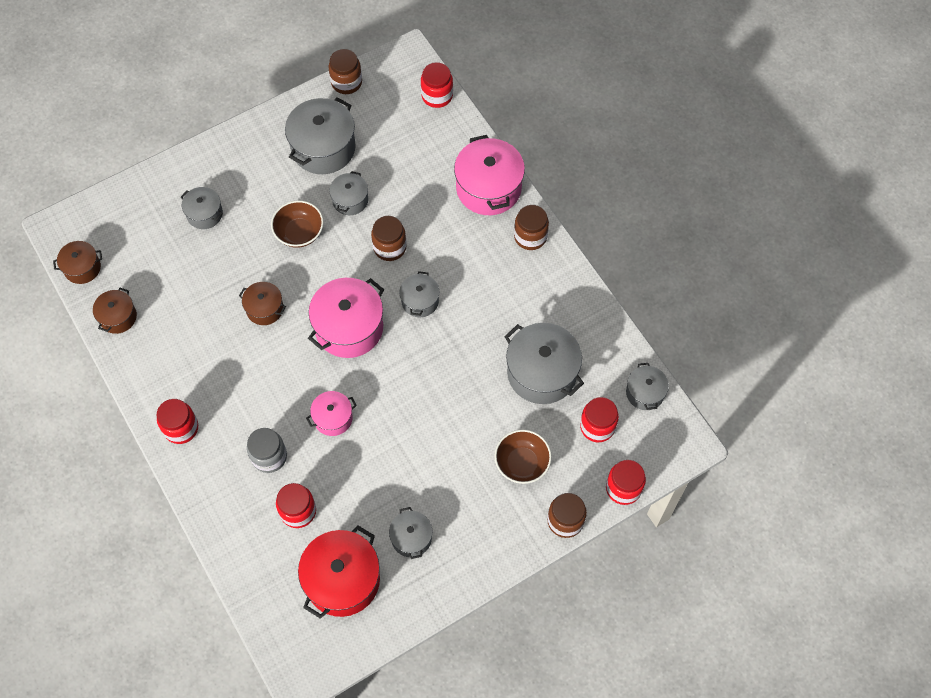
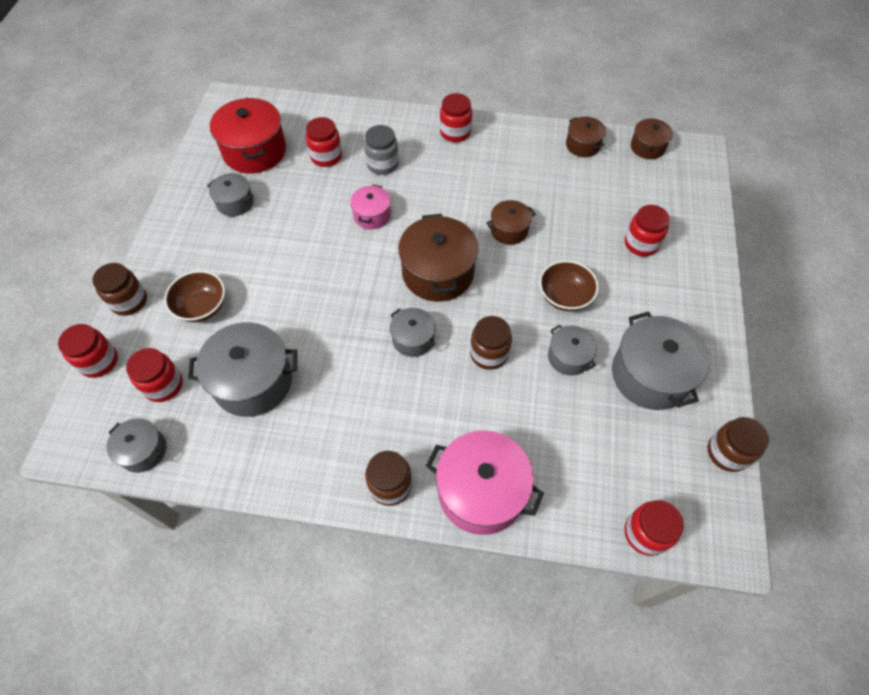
camera: 130 degrees right, 5 degrees down
grey pot [181,187,223,229] -> red jar [625,205,670,256]
pink pot [308,278,384,358] -> brown pot [398,214,479,302]

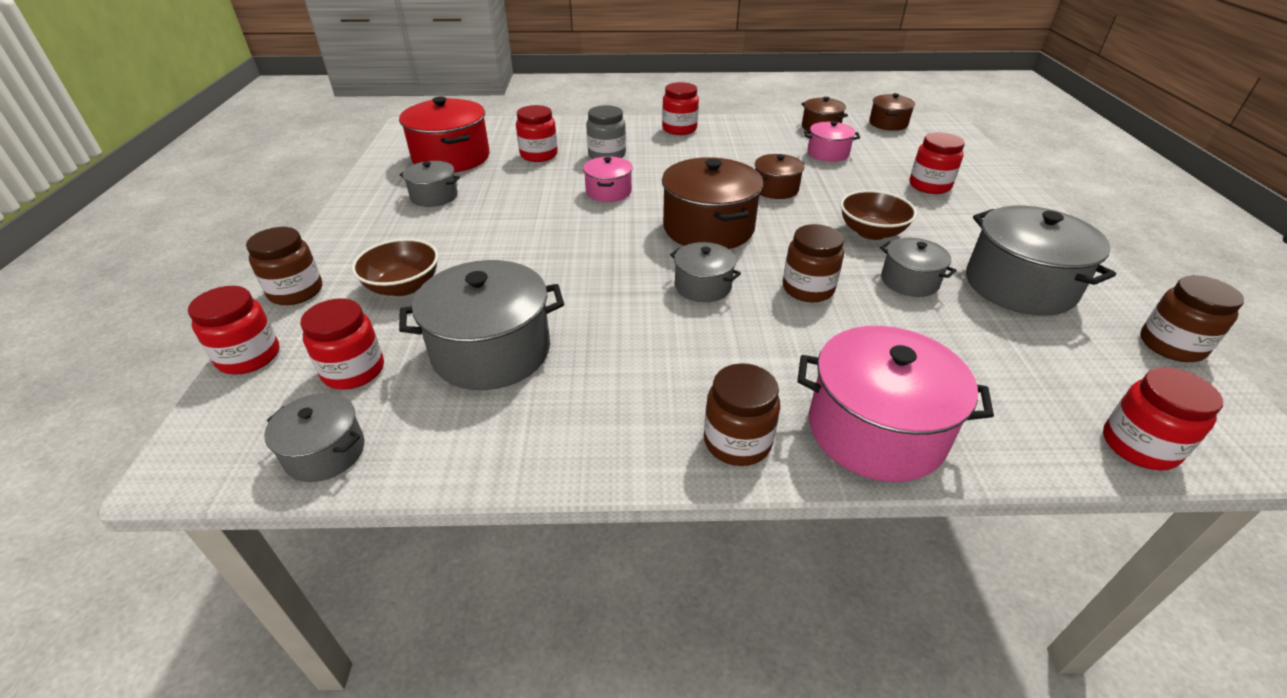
camera: 10 degrees left, 20 degrees down
none -> pink pot [804,121,860,162]

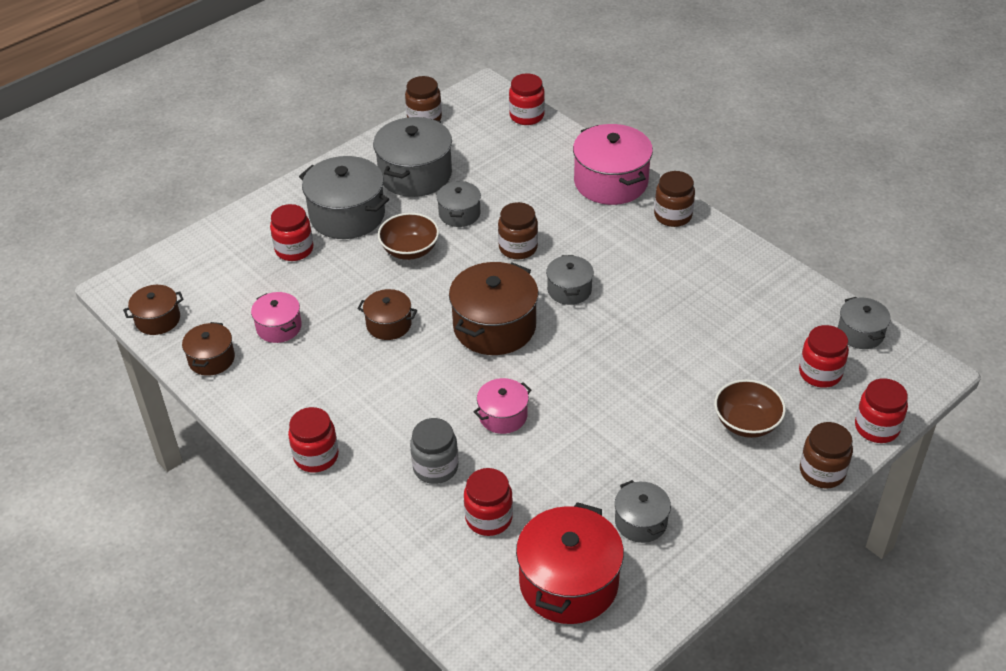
camera: 130 degrees left, 5 degrees up
grey pot [399,260,564,390] -> grey pot moved to [299,156,389,239]

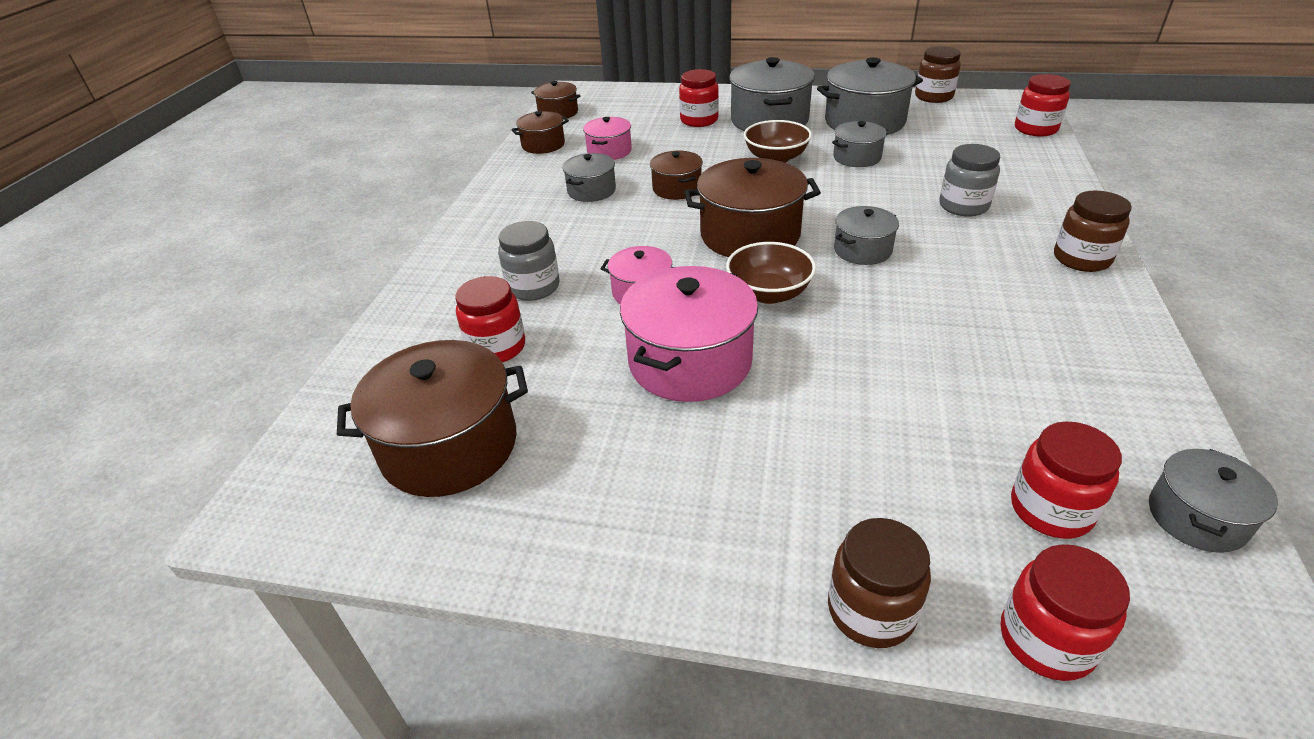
camera: 55 degrees right, 5 degrees down
red jar [288,407,339,472] -> none
brown jar [498,202,538,259] -> none
red pot [516,502,624,624] -> brown pot [337,340,528,497]
pink pot [573,124,653,205] -> pink pot moved to [620,266,758,402]
grey pot [615,480,671,543] -> grey pot moved to [562,153,616,202]
brown bowl [714,379,786,438] -> brown bowl moved to [726,242,816,304]
none -> grey jar [939,144,1000,216]

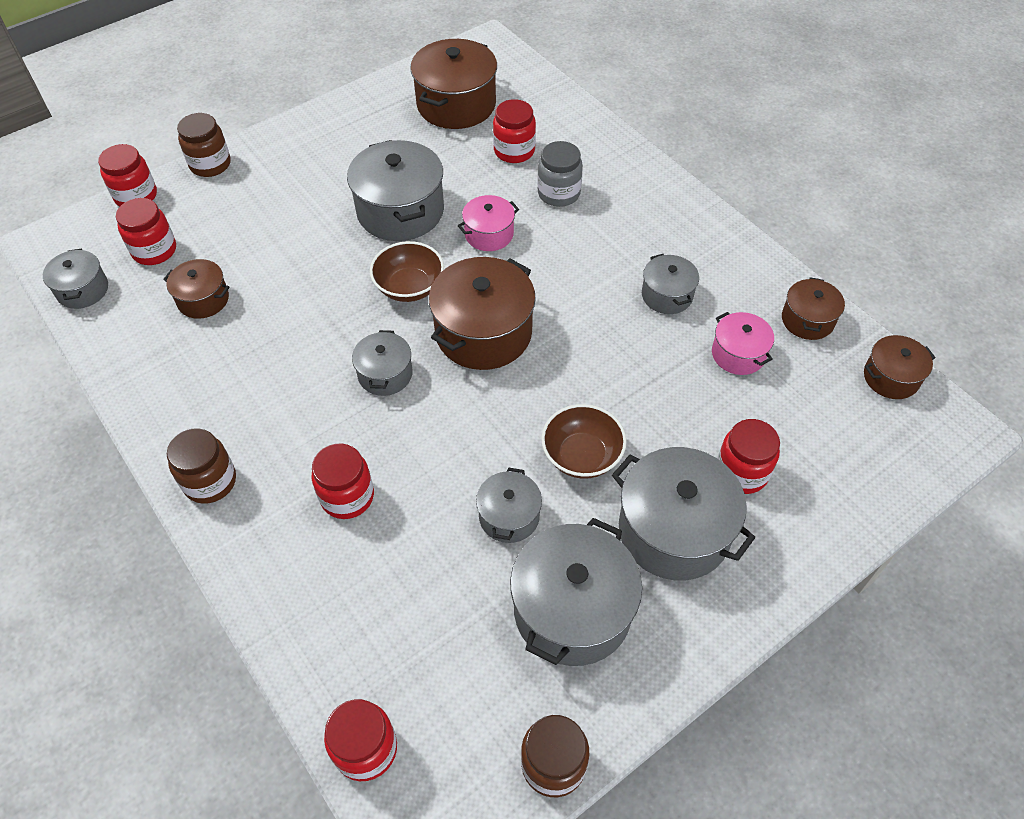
camera: 130 degrees right, 15 degrees up
pink pot [620,266,758,402] -> grey pot [347,140,444,241]
brown pot [650,151,703,200] -> brown pot moved to [163,259,229,319]
grey jar [939,144,1000,216] -> red jar [311,443,374,519]

